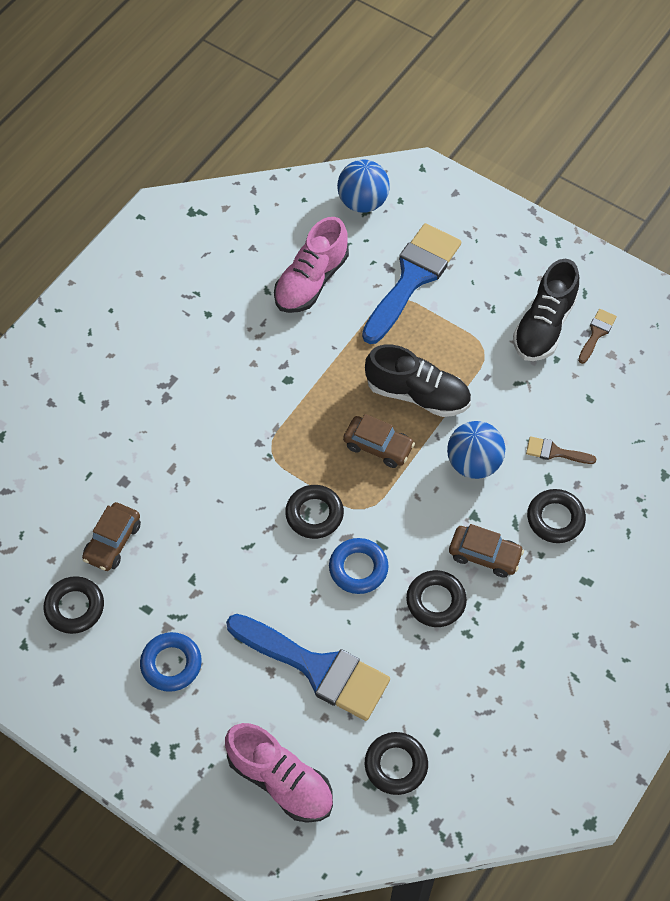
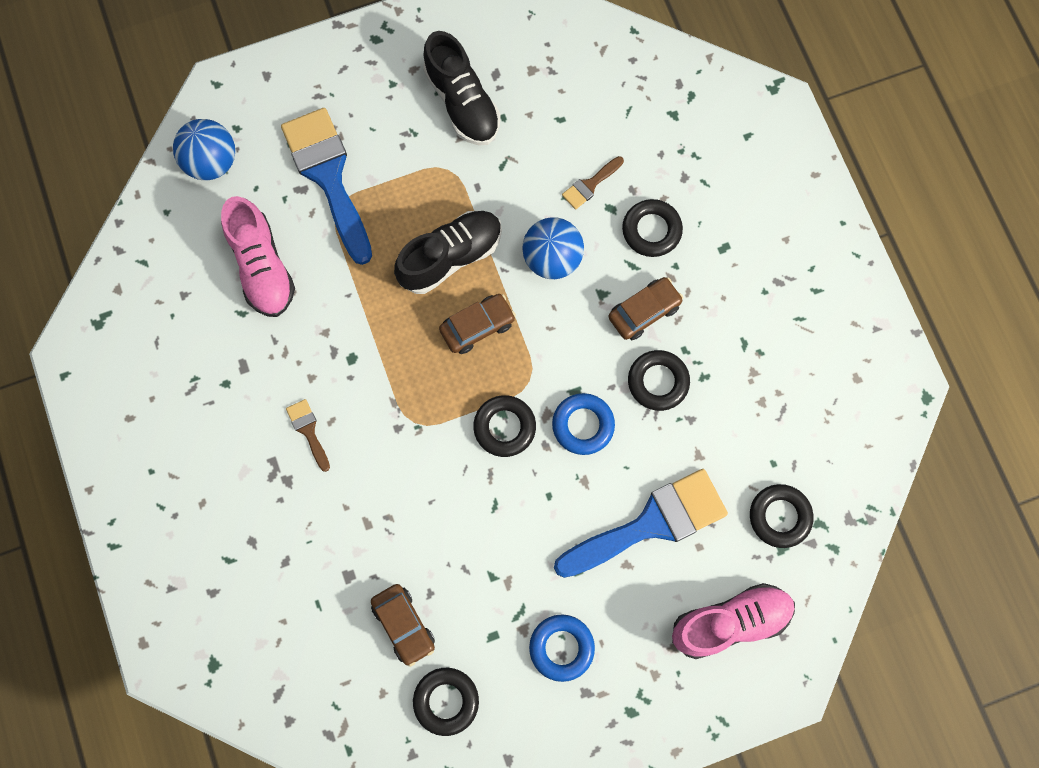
camera: 55 degrees left, 15 degrees up
brown brush [578,309,617,364] -> brown brush moved to [286,399,330,472]

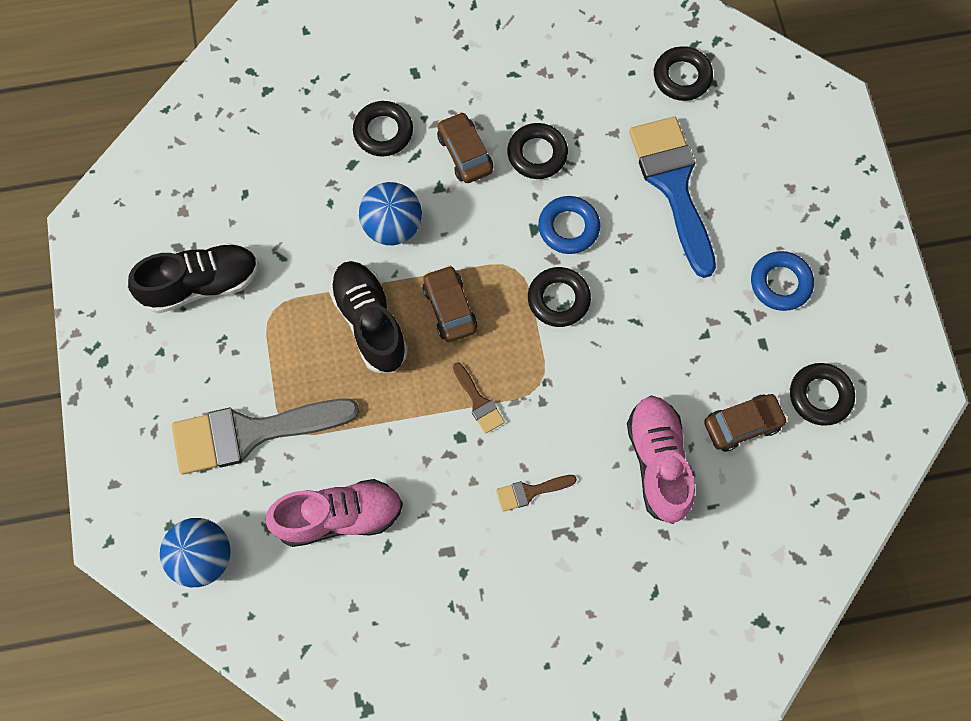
camera: 80 degrees left, 5 degrees down
blue brush [281,108,372,265] -> grey brush [172,398,359,475]
brown brush [562,156,624,210] -> brown brush moved to [453,362,505,434]
pink shoe [672,583,795,659] -> pink shoe moved to [627,396,695,524]

